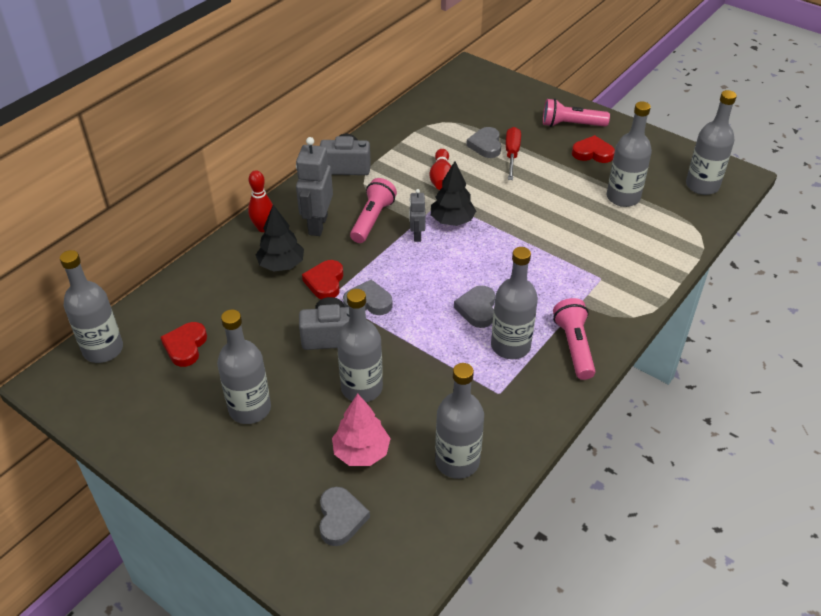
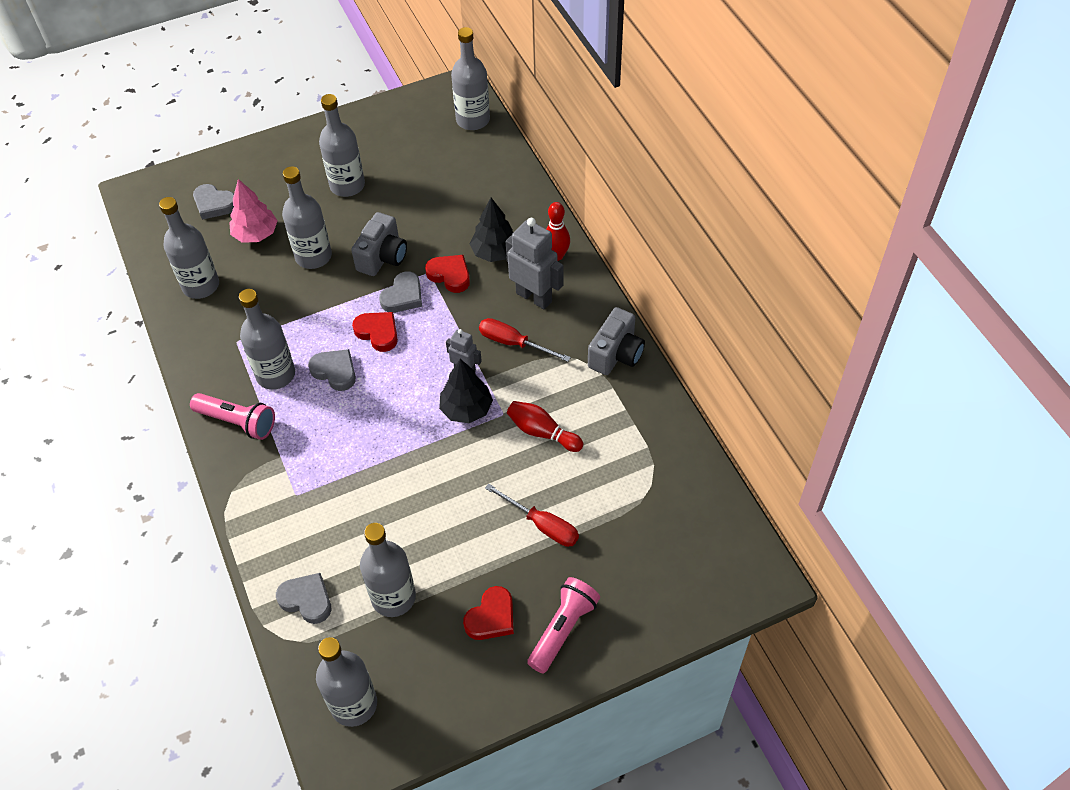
camera: 120 degrees right, 10 degrees up
red heart [161,322,207,367] -> red heart moved to [352,312,398,352]
pink flashlight [350,178,397,243] -> red screwdriver [479,318,571,362]
grey heart [466,127,501,158] -> grey heart moved to [276,573,331,624]

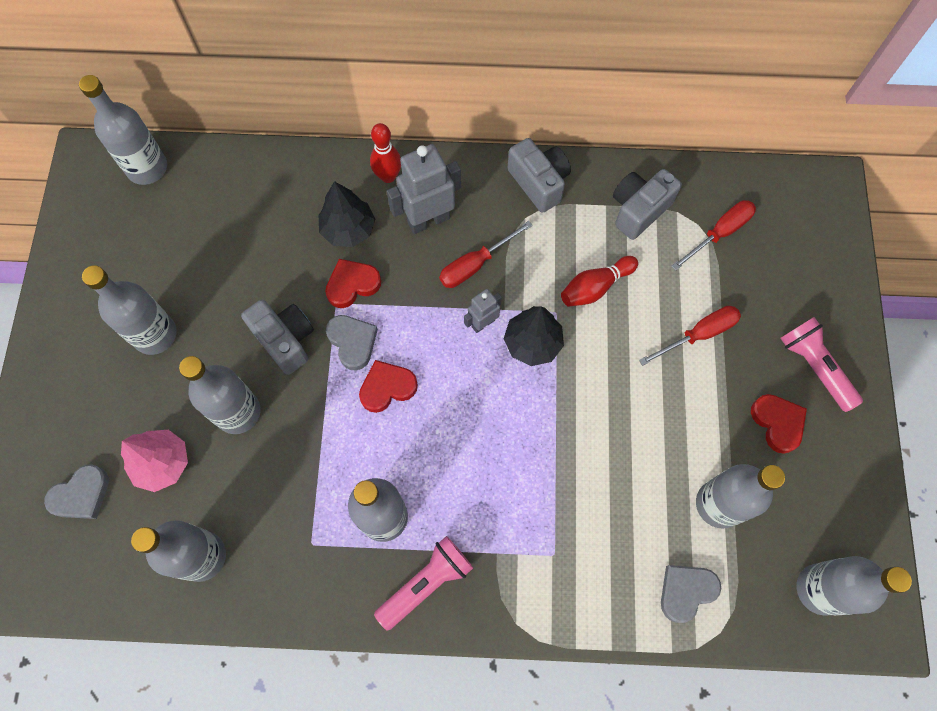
camera: 65 degrees left, 15 degrees up
grey heart [308,349,356,391] -> none
none -> grey camera [613,169,682,240]
none -> red screwdriver [671,200,756,271]

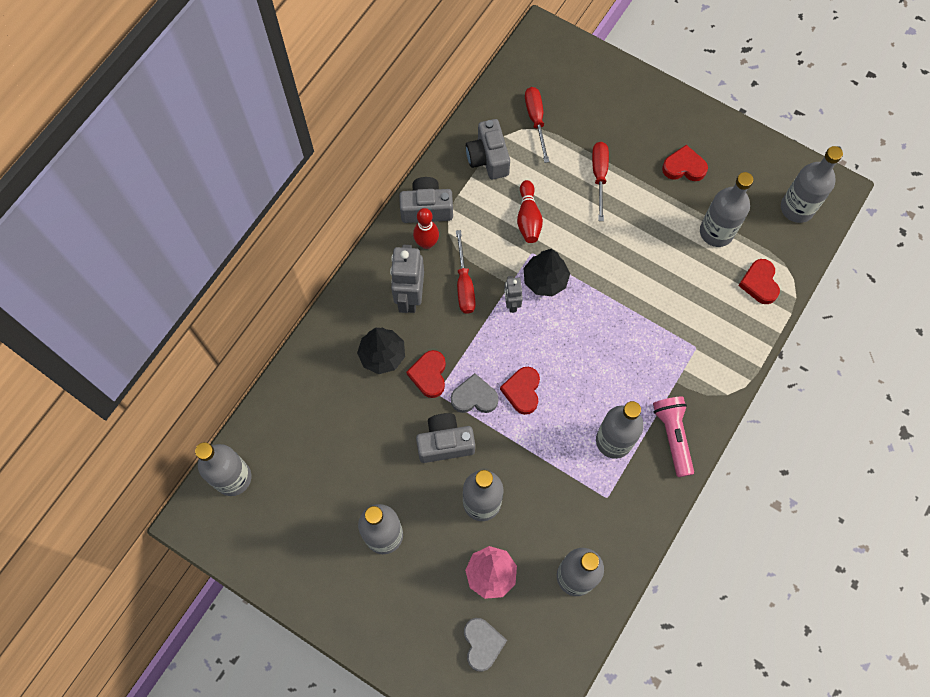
camera: 60 degrees left, 0 degrees up
red bowling pin [370,123,401,183] -> red bowling pin moved to [413,208,439,249]
grey heart [661,565,721,623] -> red heart [738,259,780,304]
pink flashlight [780,317,863,412] -> none

